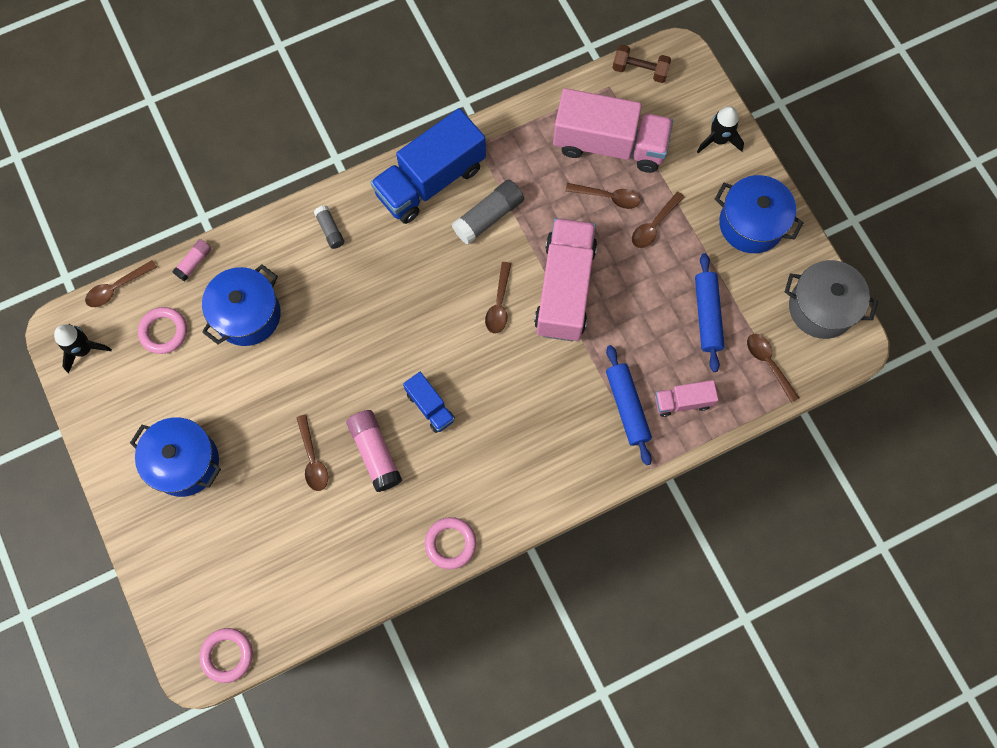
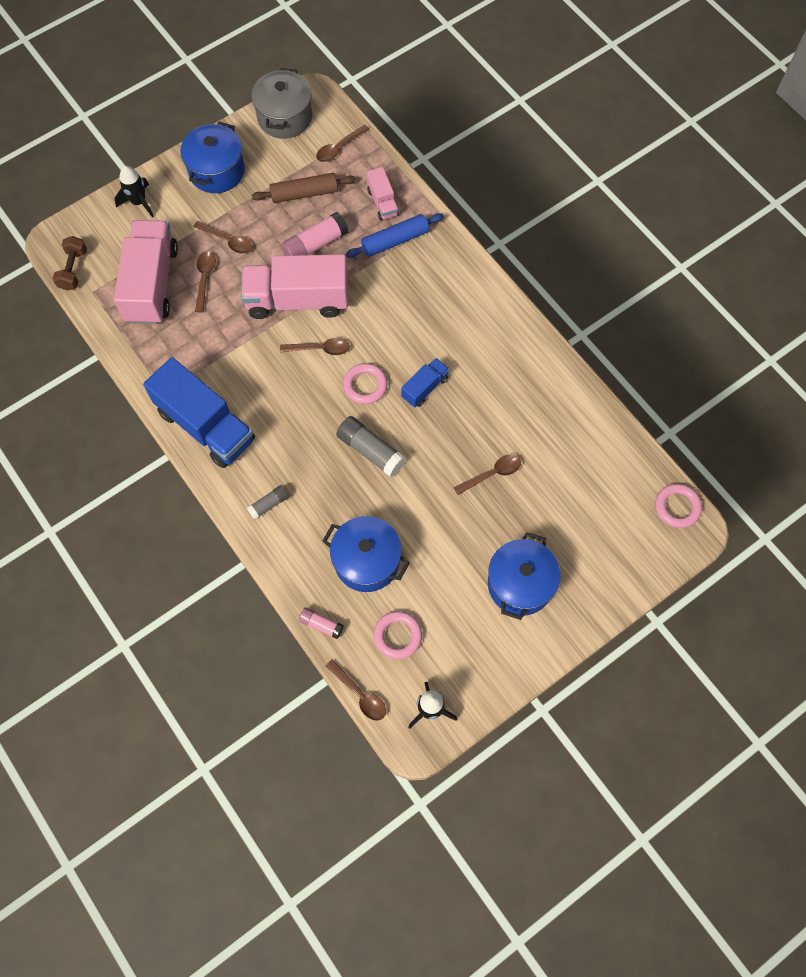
camera: 100 degrees left, 5 degrees down
pink glue stick [346,410,402,492] -> pink glue stick moved to [281,212,348,256]
pink ring [425,517,476,569] -> pink ring moved to [343,363,388,404]
grey glue stick [452,180,524,245] -> grey glue stick moved to [336,416,406,477]
blue rolling pin [695,253,724,372] -> brown rolling pin [252,173,356,203]

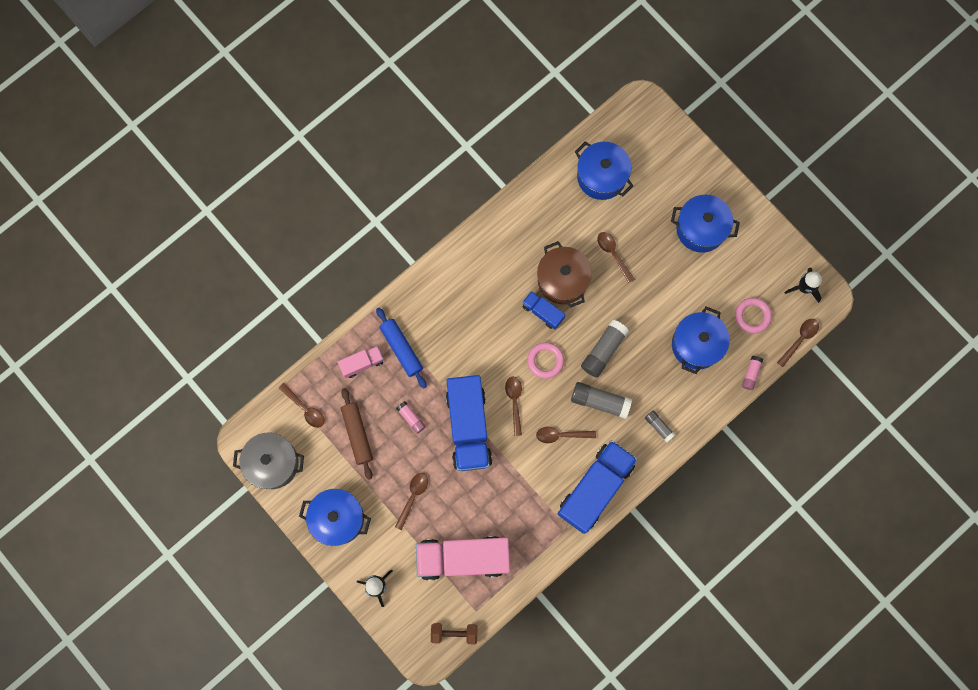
camera: 95 degrees left, 10 degrees up
brown spoon [195,251,216,313] -> brown spoon moved to [536,427,596,443]
pink truck [241,254,348,319] -> blue truck [446,375,493,471]
pink glue stick [281,212,348,256] -> pink glue stick [396,401,426,434], size x0.57
pink ring [655,484,702,528] -> none
none -> brown pot [537,241,592,308]
none -> grey glue stick [571,382,632,419]
none -> blue pot [575,142,633,200]

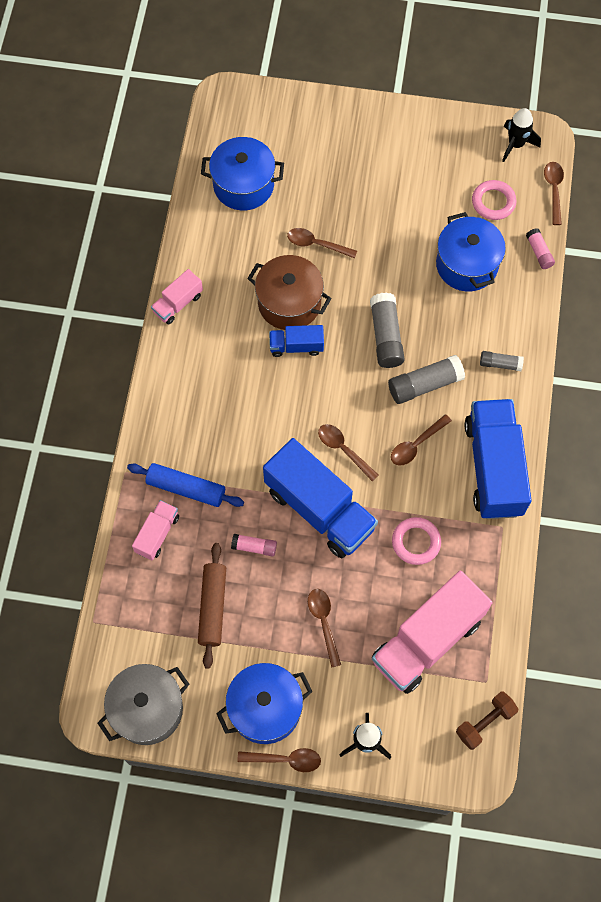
camera: 40 degrees left, 10 degrees down
brown spoon [279,383,325,428] -> brown spoon moved to [238,748,321,772]
brown rolling pin [341,388,373,480] -> brown rolling pin turned 60 degrees clockwise [198,543,226,669]
pink ring [527,342,564,379] -> pink ring moved to [392,517,441,565]
blue pot [671,195,740,253] -> none
none -> pink truck [151,269,203,324]

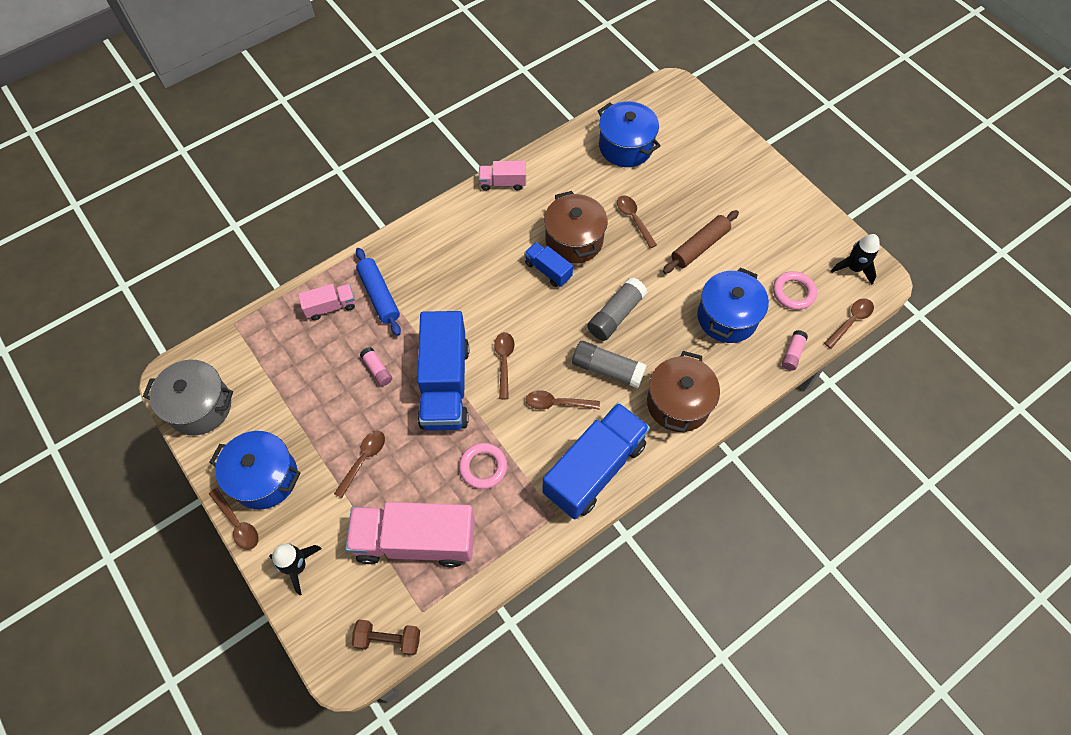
camera: 45 degrees right, 5 degrees down
brown rolling pin [198,543,226,669] -> brown rolling pin moved to [663,210,739,274]
grey glue stick [480,351,524,371] -> brown pot [647,351,720,433]

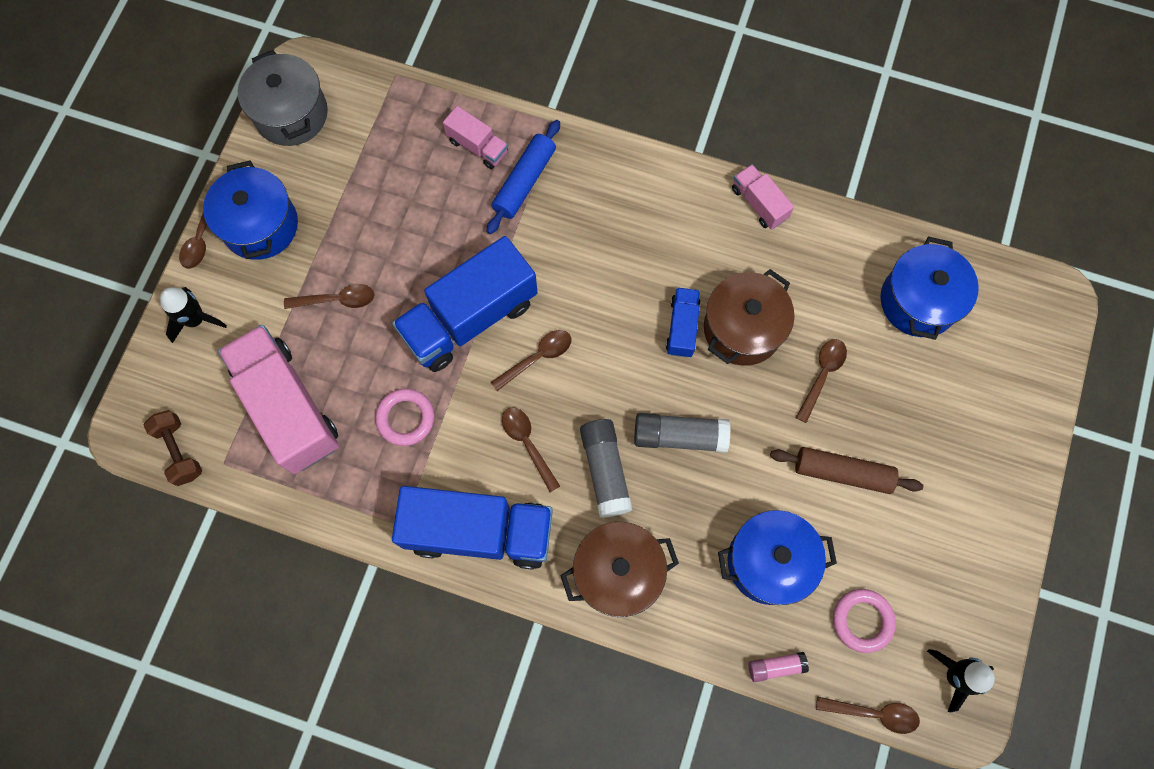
camera: 55 degrees right, 10 degrees up
pink glue stick [360,347,392,386] -> none

